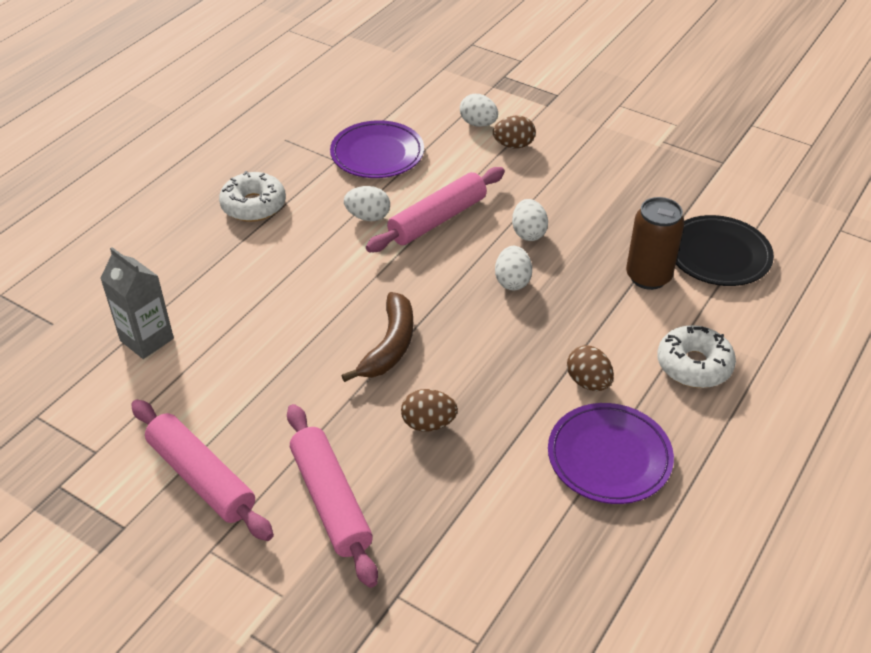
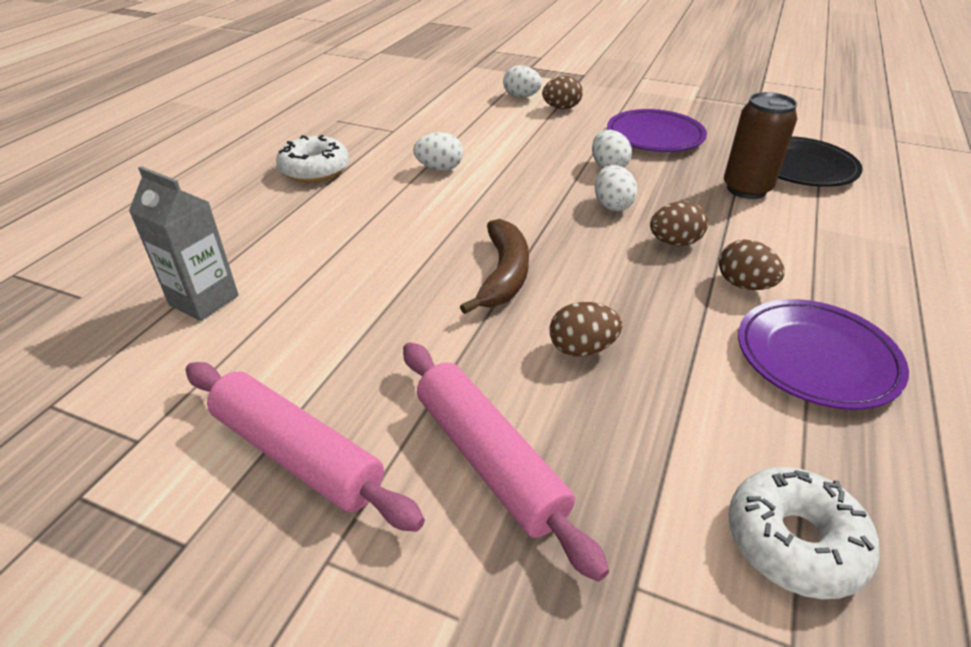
camera: 10 degrees left, 5 degrees down
purple plate [330,120,424,178] -> purple plate moved to [607,109,707,152]
pink rolling pin [366,167,505,252] -> none
white donut [657,325,736,388] -> white donut moved to [728,467,879,599]
none -> brown egg [650,201,708,246]

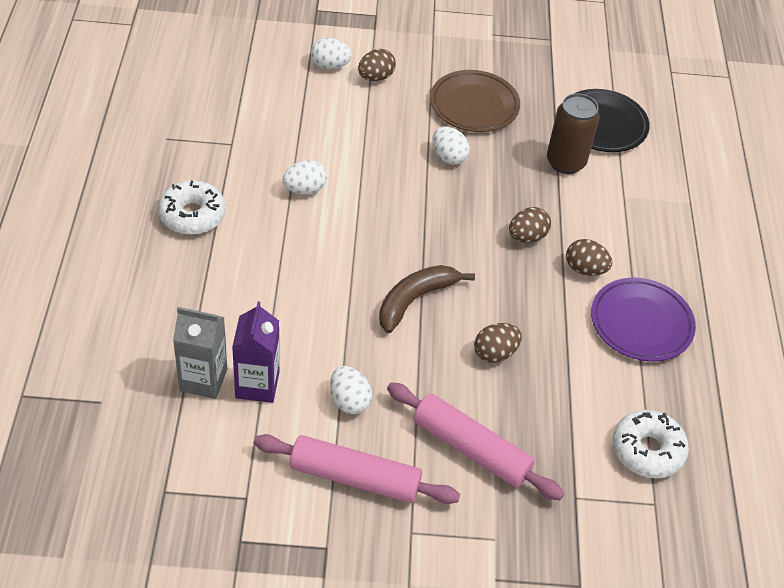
camera: 25 degrees left, 10 degrees up
brown banana [460,219,529,314] -> brown banana turned 120 degrees counterclockwise [379,265,475,333]
white egg [595,165,637,211] -> white egg moved to [330,366,372,414]
purple plate [607,109,707,152] -> brown plate [430,70,520,132]
none -> purple carton [232,301,279,403]

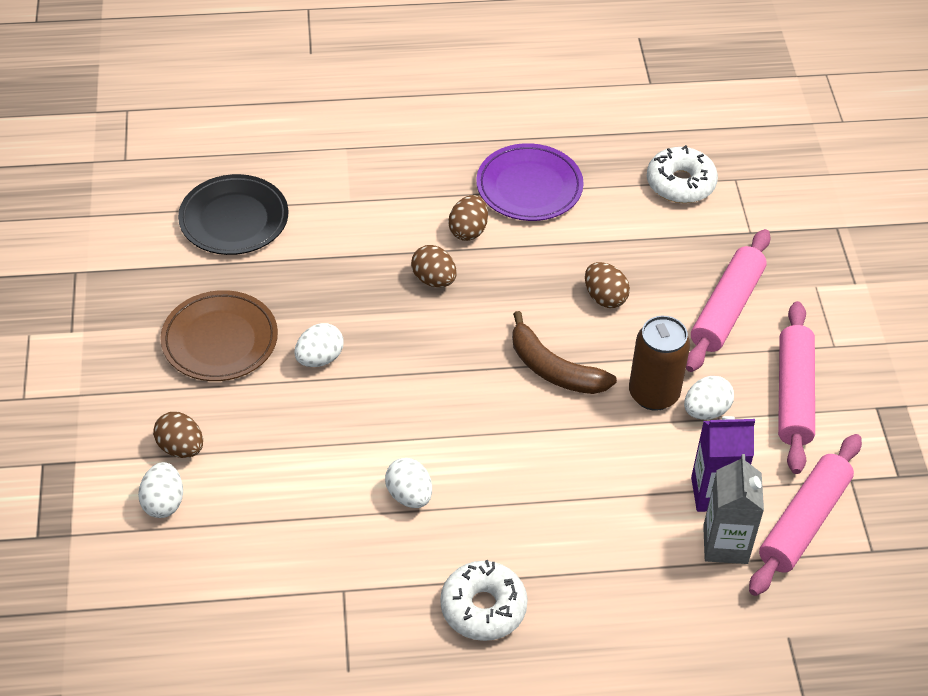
camera: 95 degrees left, 0 degrees up
brown can [547,93,600,174] -> brown can moved to [629,316,690,411]
none -> pink rolling pin [749,434,862,596]

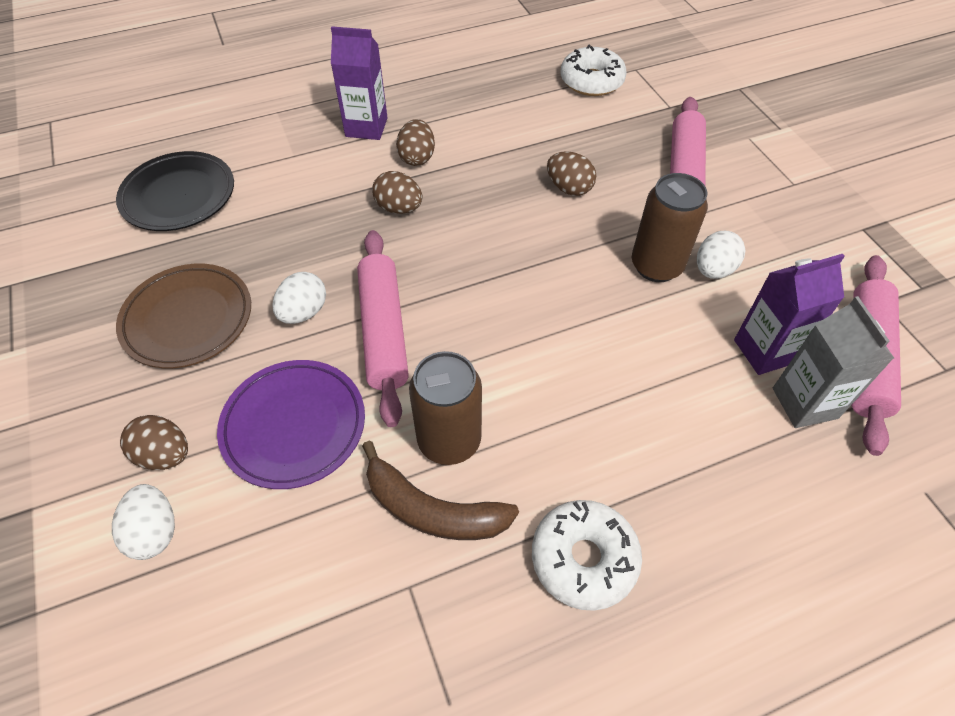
camera: 15 degrees left, 5 degrees up
white egg [385,458,432,508] -> brown can [409,351,482,465]
purple plate [476,143,584,221] -> purple plate moved to [217,360,365,489]
brown banana [512,311,617,394] -> brown banana moved to [362,441,519,540]
pink rolling pin [778,301,815,474] -> pink rolling pin moved to [357,230,409,427]
none -> purple carton [331,26,388,140]

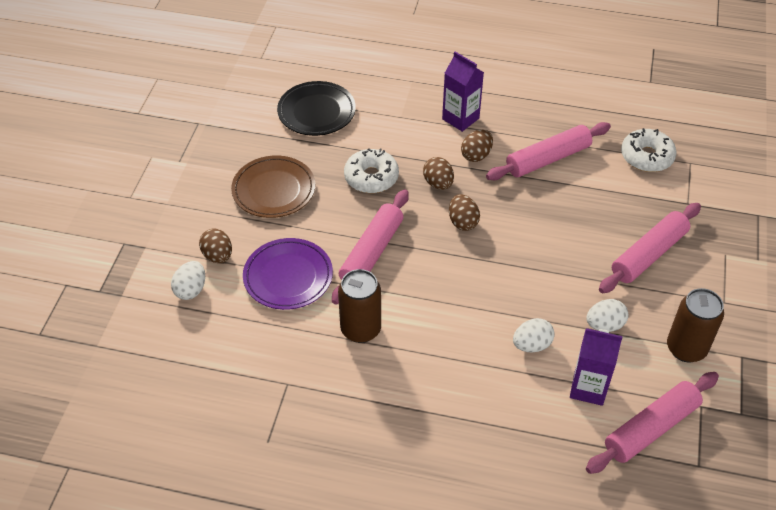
camera: 35 degrees right, 5 degrees down
white egg [272,272,326,324] -> white egg moved to [513,318,555,352]
brown banana [362,441,519,540] -> none
white donut [532,500,642,611] -> white donut moved to [344,148,399,193]
brown egg [547,151,596,196] -> brown egg moved to [449,194,480,231]
brown can [632,173,708,282] -> brown can moved to [667,288,724,362]
grey carton [773,296,894,428] -> none
none -> pink rolling pin [486,122,611,180]

